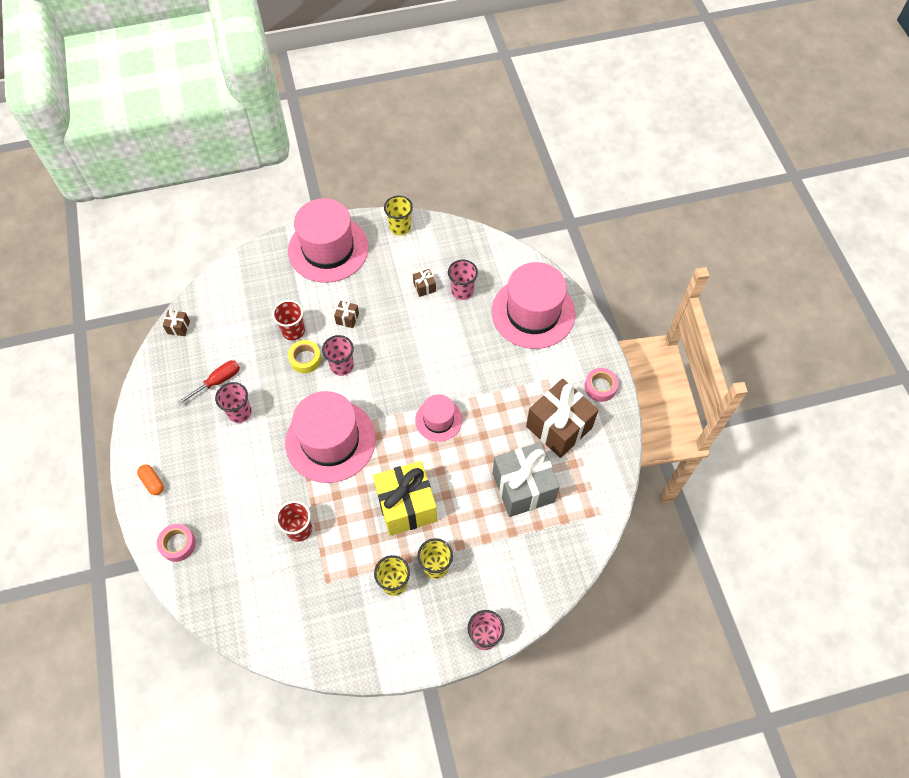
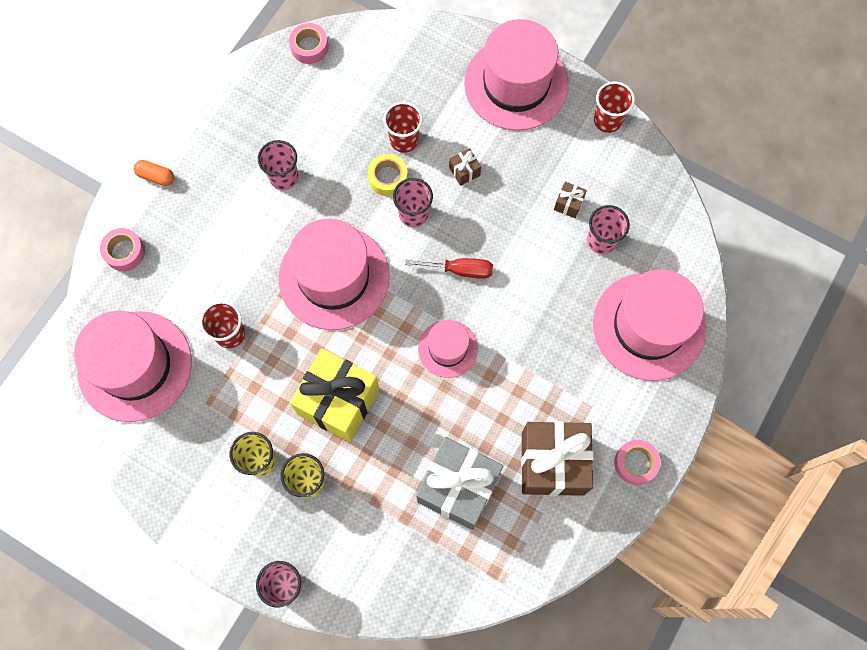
camera: 45 degrees right, 10 degrees up
orange capsule [137,465,164,495] -> orange capsule turned 75 degrees counterclockwise [134,160,174,186]
brown gift [163,310,190,336] -> pink tape [289,23,328,64]
red screwdriver [177,360,240,405] -> red screwdriver moved to [405,258,493,279]
yellow cup [384,195,413,236] -> red cup [594,81,635,133]
none -> pink hat [74,311,192,422]

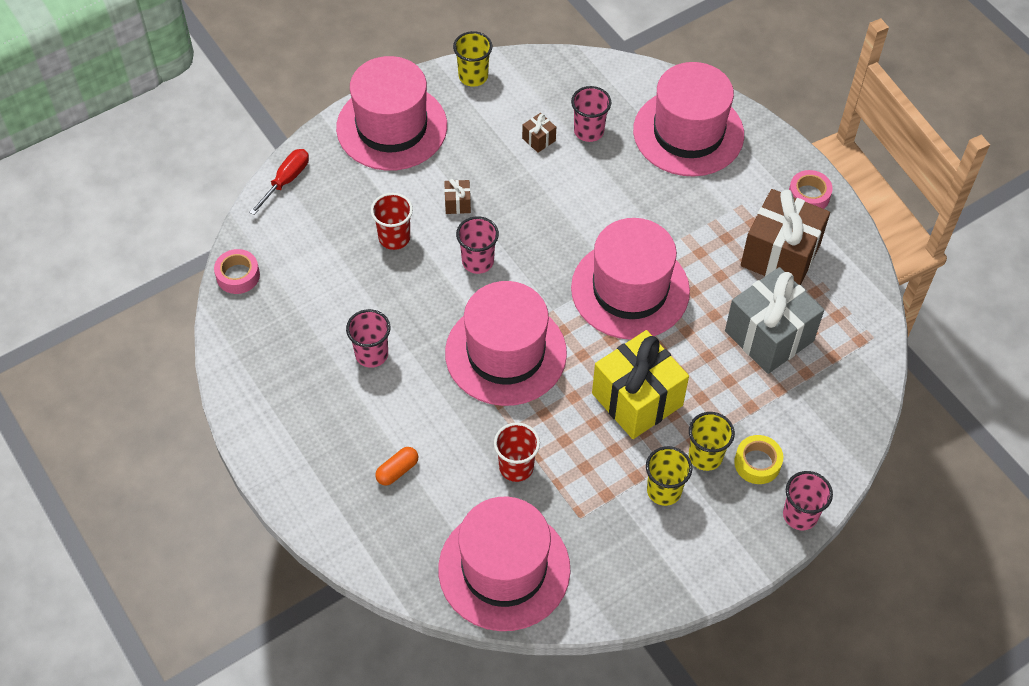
camera: 65 degrees left, 15 degrees down
pink tape [100,228,145,271] -> none
orange capsule [134,160,174,186] -> orange capsule moved to [375,447,418,486]
yellow tape [368,154,408,196] -> yellow tape moved to [734,435,783,484]
red screwdriver [405,258,493,279] -> red screwdriver moved to [249,149,309,215]
pink hat [418,320,478,378] -> pink hat [571,218,690,340], size x1.89
red cup [594,81,635,133] -> yellow cup [453,31,492,87]

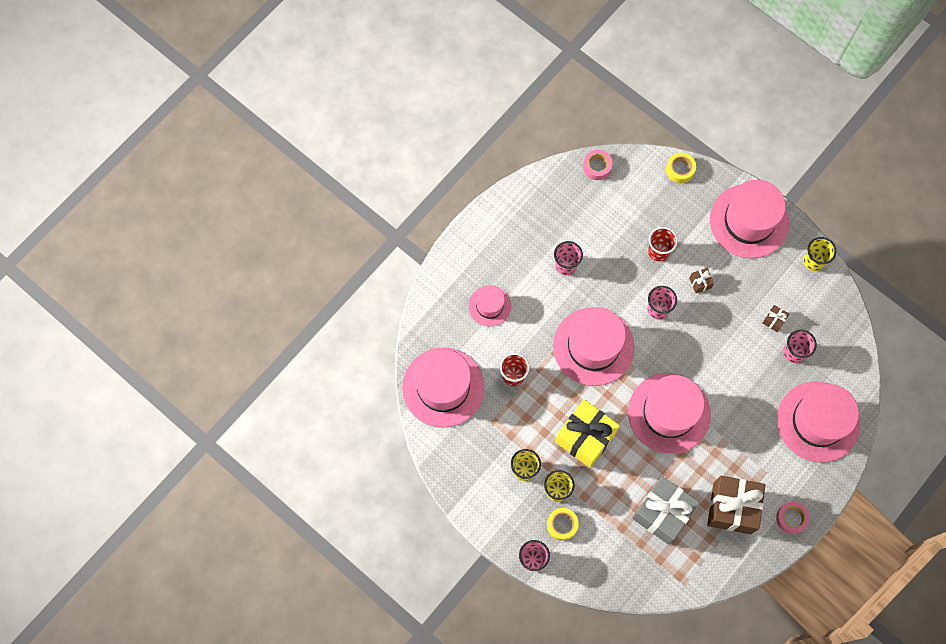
camera: 75 degrees right, 15 degrees up
red screwdriver [249,149,309,215] -> yellow tape [666,153,696,183]
orange capsule [375,447,418,486] -> pink hat [469,285,511,327]

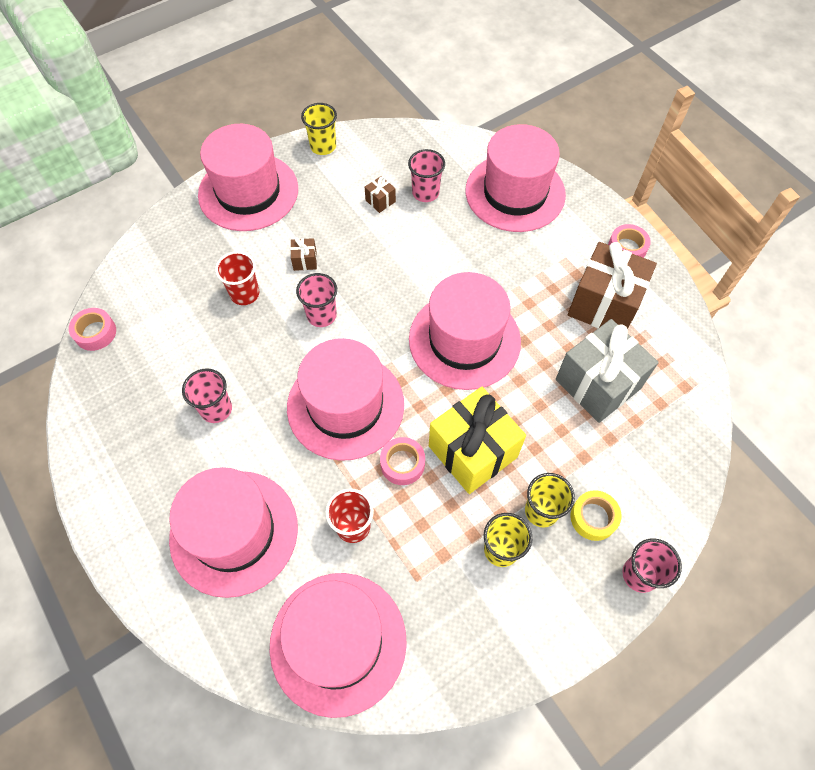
camera: 75 degrees left, 10 degrees down
pink hat [469,285,511,327] -> pink hat [169,467,298,598], size x1.89
yellow tape [666,153,696,183] -> none
none -> pink tape [380,437,425,485]

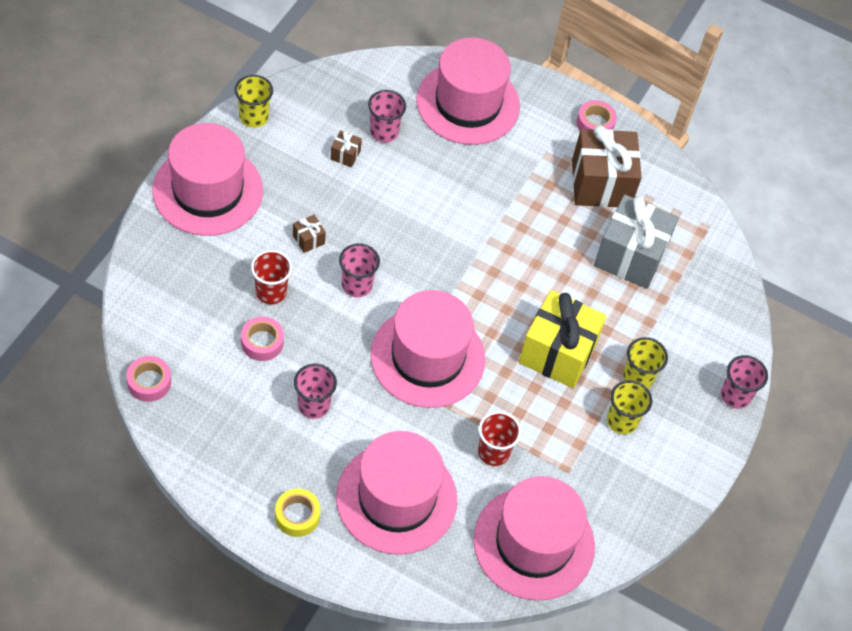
camera: 35 degrees left, 5 degrees down
pink tape [380,437,425,485] -> pink tape moved to [241,316,284,361]
pink hat [409,272,521,390] -> none
yellow tape [570,490,621,541] -> yellow tape moved to [275,488,321,537]

